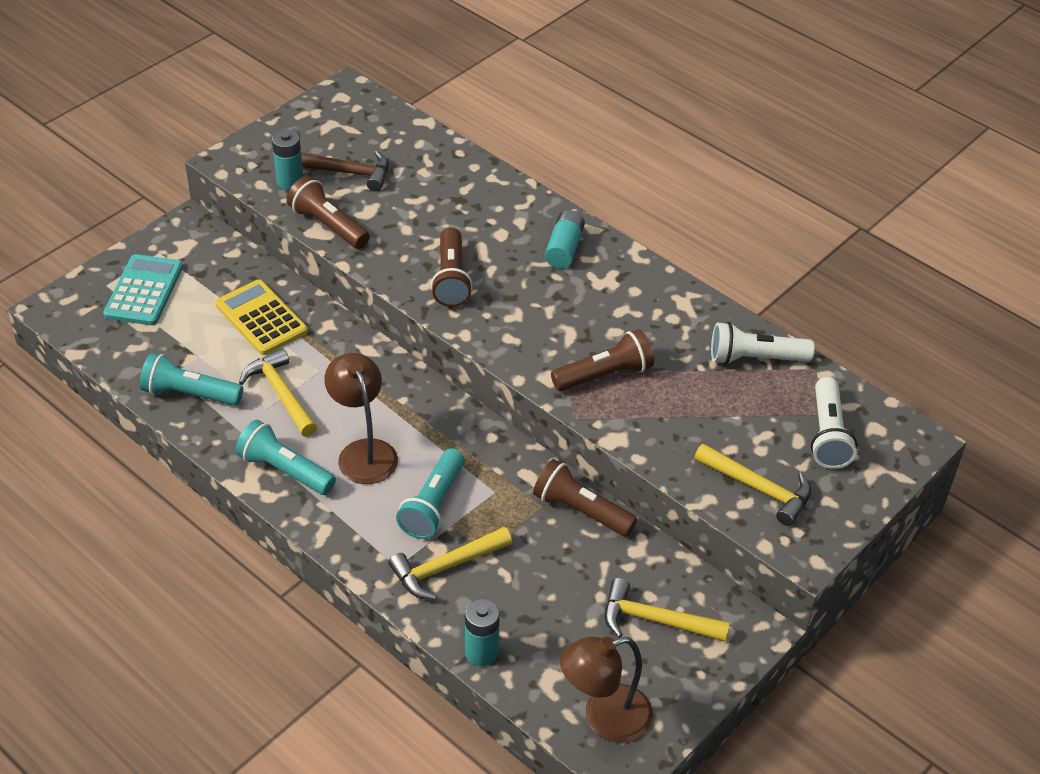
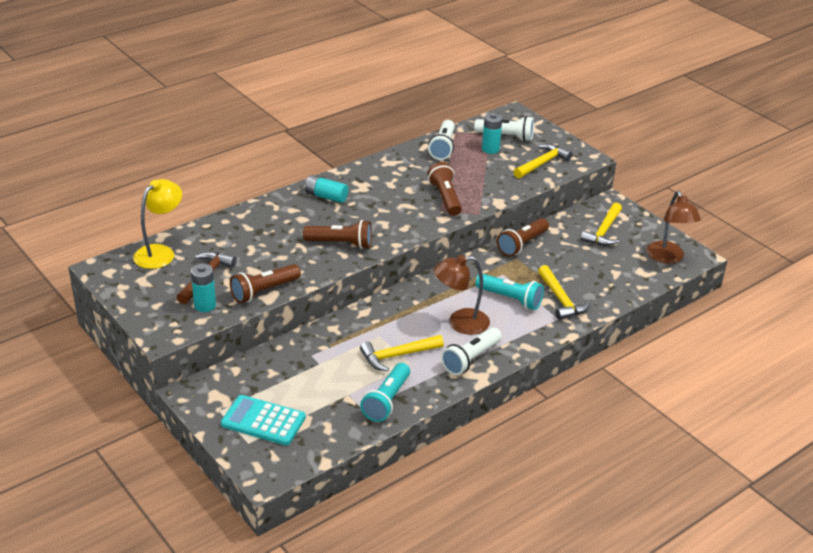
camera: 80 degrees left, 10 degrees down
yellow calculator [215,279,308,355] -> none
turquoise flashlight [235,420,336,495] -> white flashlight [441,327,502,375]
turquoise battery [465,599,500,666] -> turquoise battery moved to [482,113,503,154]
none -> yellow lamp [133,179,182,269]

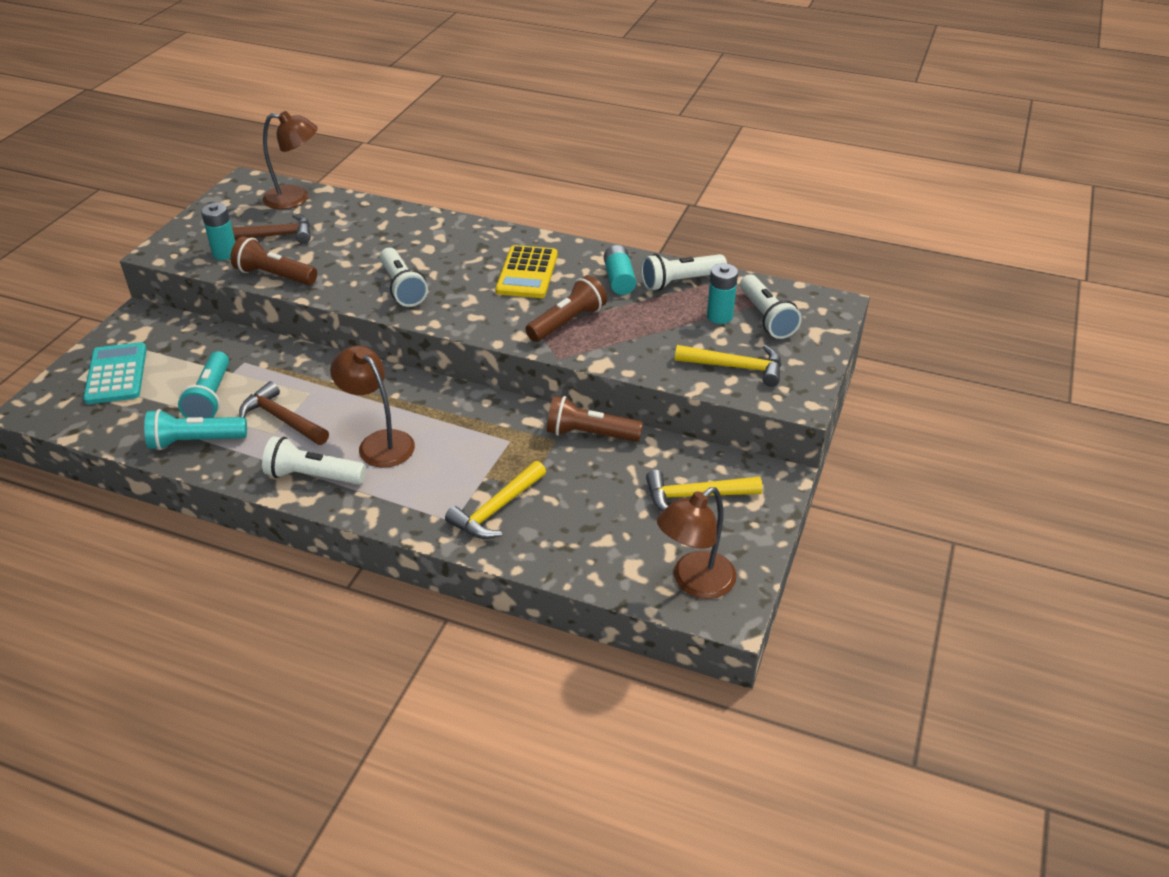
camera: 60 degrees right, 5 degrees up
yellow lamp [133,179,182,269] -> brown lamp [263,111,318,209]
brown flashlight [303,220,372,249] -> white flashlight [380,248,428,307]
turquoise battery [305,175,348,203] -> turquoise battery moved to [604,245,636,295]
yellow hammer [360,335,444,371] -> brown hammer [239,381,329,445]
turquoise flashlight [475,274,544,310] -> turquoise flashlight moved to [178,351,229,418]
none -> yellow calculator [496,245,558,298]

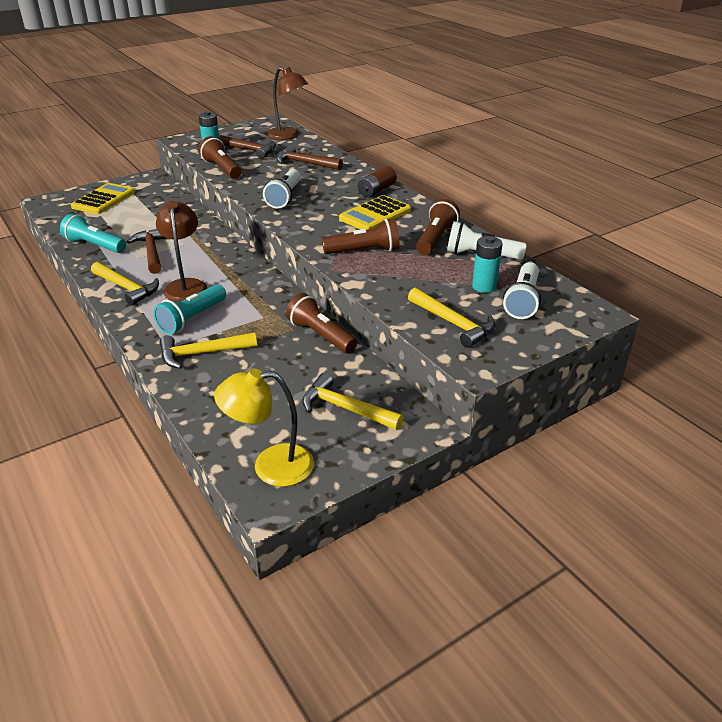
camera: 35 degrees right, 5 degrees down
turquoise calculator [83,342,147,404] -> yellow calculator [71,183,135,214]
turquoise flashlight [178,351,229,418] -> turquoise flashlight moved to [154,284,226,334]
white flashlight [262,436,366,484] -> yellow hammer [91,262,159,306]
turquoise battery [604,245,636,295] -> brown flashlight [416,199,460,255]
brown lamp [657,487,737,599] -> yellow lamp [214,368,314,486]
none -> brown hammer [276,145,343,170]
none -> brown battery [358,166,397,197]

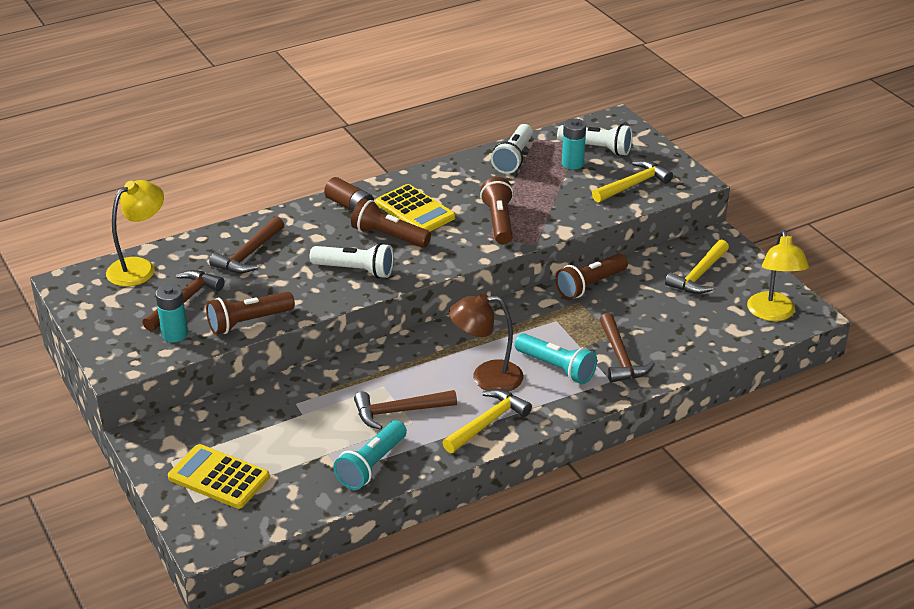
camera: 85 degrees left, 0 degrees up
yellow hammer [159,332,257,369] -> brown hammer [599,313,655,383]
brown lamp [266,67,308,140] -> yellow lamp [106,180,164,287]
brown flashlight [416,199,460,255] -> brown flashlight moved to [351,198,431,248]

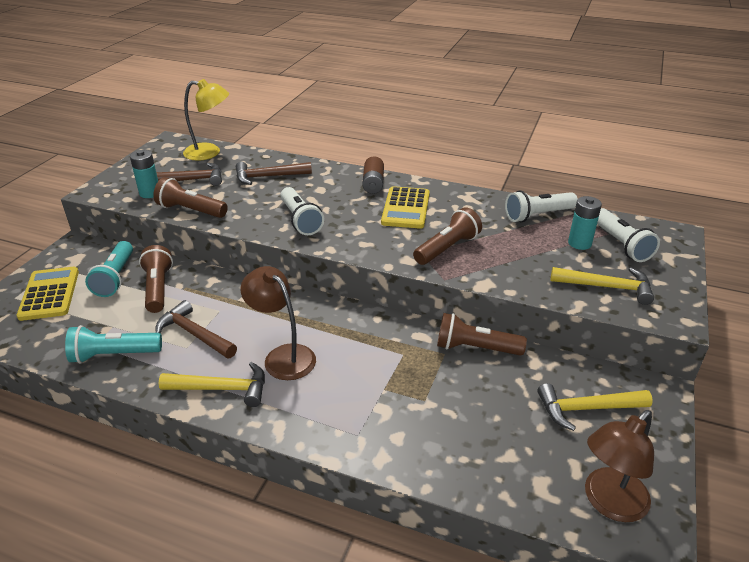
camera: 50 degrees right, 0 degrees up
brown flashlight [351,198,431,248] -> brown flashlight moved to [139,245,173,313]
turquoise flashlight [515,333,597,384] -> turquoise flashlight moved to [85,241,133,297]
brown hammer [599,313,655,383] -> none
yellow lamp [747,230,809,321] -> brown lamp [585,410,654,522]

